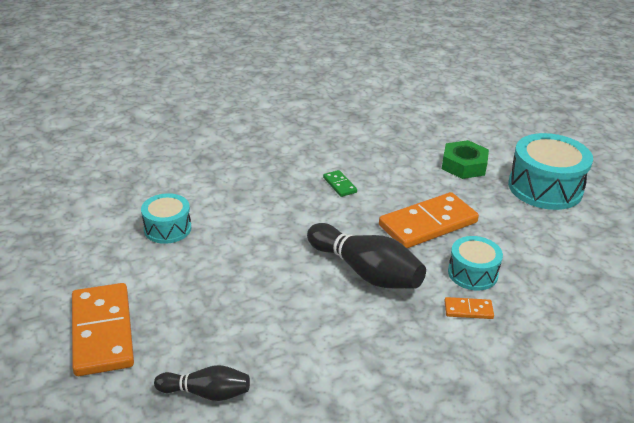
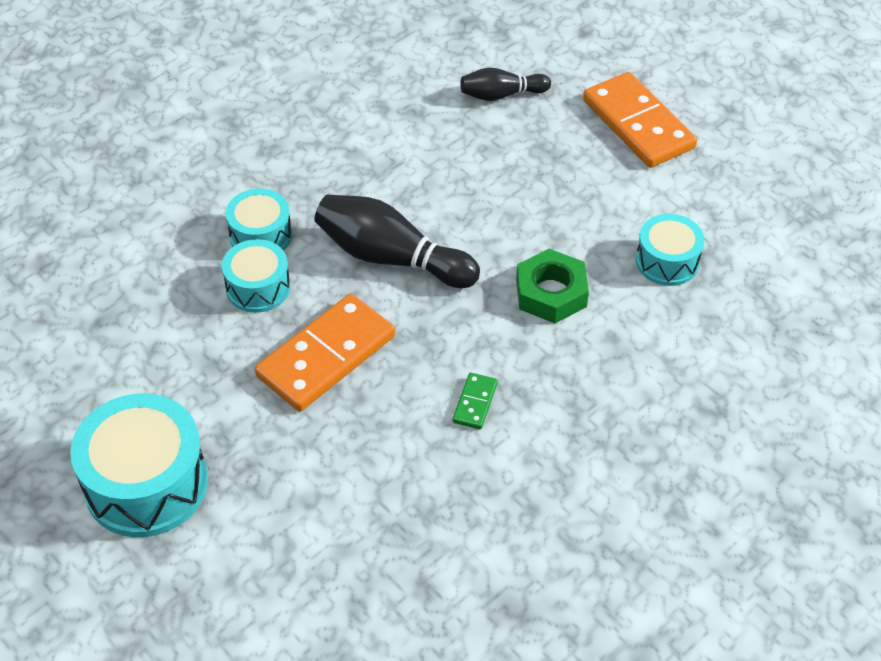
camera: 165 degrees right, 15 degrees up
green domino [323,170,357,197] -> green domino turned 60 degrees clockwise [453,373,498,429]
green nut [442,140,489,179] -> green nut moved to [516,249,589,323]
orange domino [444,297,494,319] -> turquoise drum [225,189,292,251]

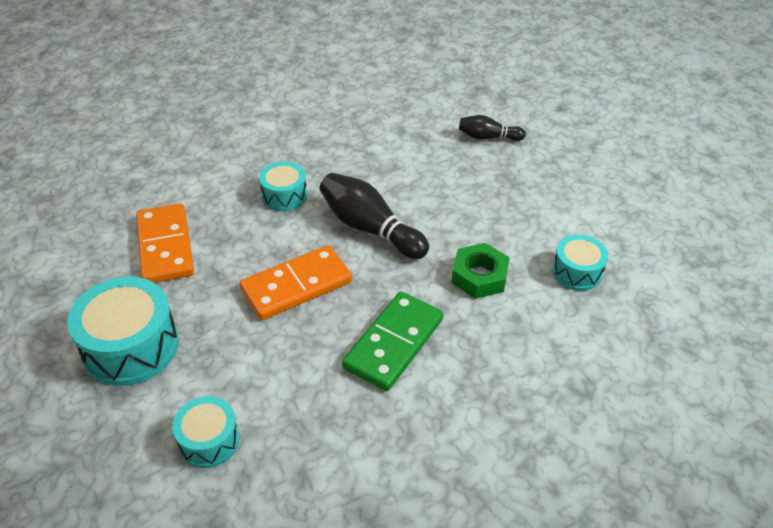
camera: 15 degrees right, 5 degrees down
turquoise drum [222,239,290,313] -> turquoise drum moved to [172,396,240,468]
green domino [453,373,498,429] -> green domino [342,292,444,391], size x2.25
orange domino [583,72,697,168] -> orange domino moved to [136,203,194,283]

